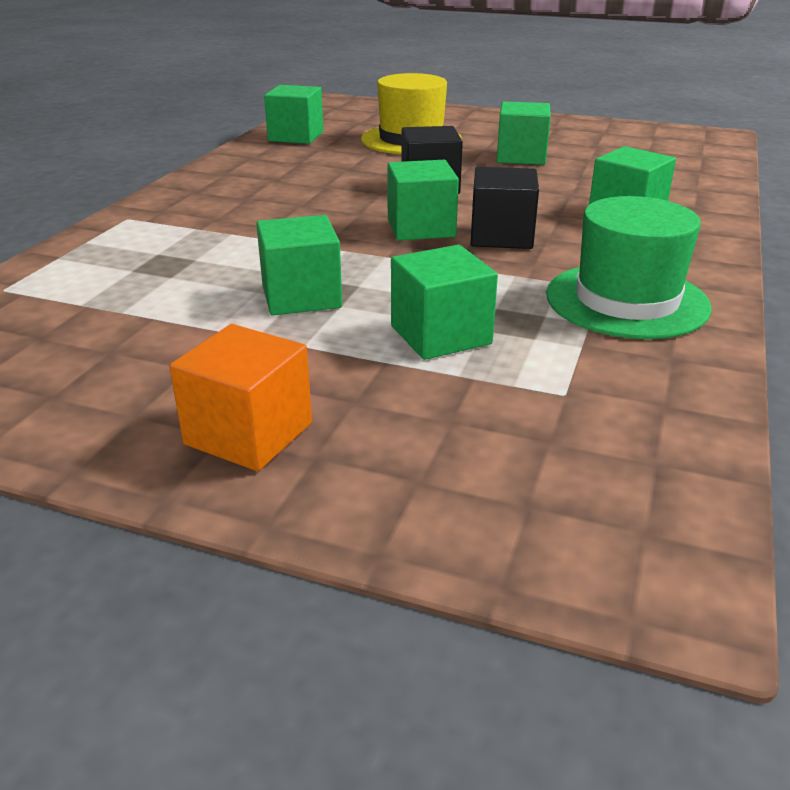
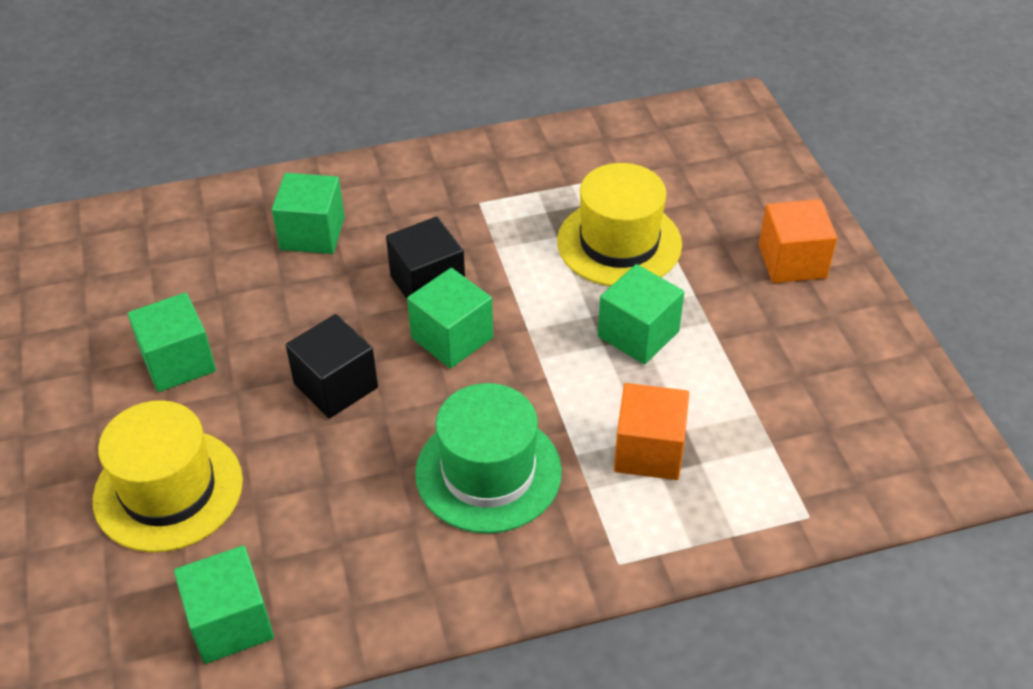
camera: 125 degrees left, 15 degrees up
green cube [391,245,498,360] -> yellow hat [557,163,682,286]
green hat [546,196,712,339] -> green hat moved to [415,383,562,533]
none -> orange cube [614,383,689,480]

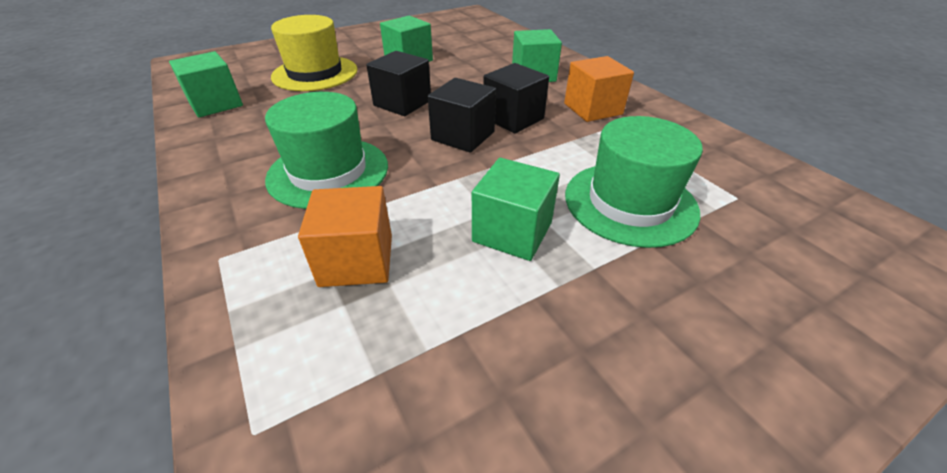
camera: 75 degrees right, 5 degrees down
green cube [407,268,493,368] -> black cube [428,78,496,153]
yellow hat [557,163,682,286] -> green hat [565,116,703,248]
orange cube [759,199,837,283] -> orange cube moved to [564,56,634,122]

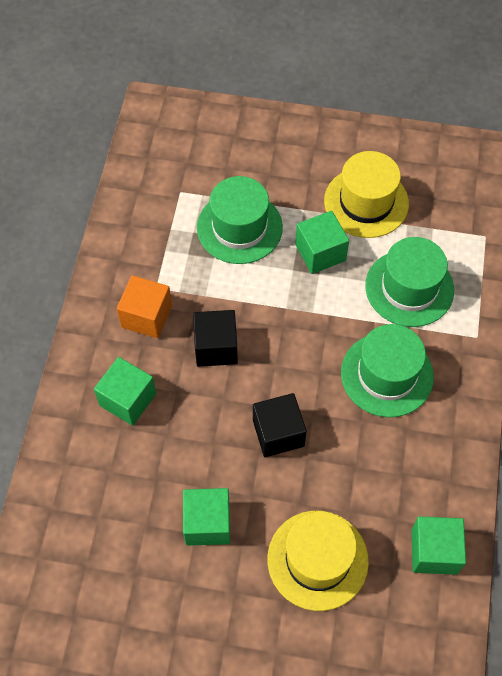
camera: 140 degrees left, 20 degrees up
orange cube [298,186,392,287] -> green hat [365,237,454,327]
black cube [428,78,496,153] -> none
none -> yellow hat [324,151,409,238]

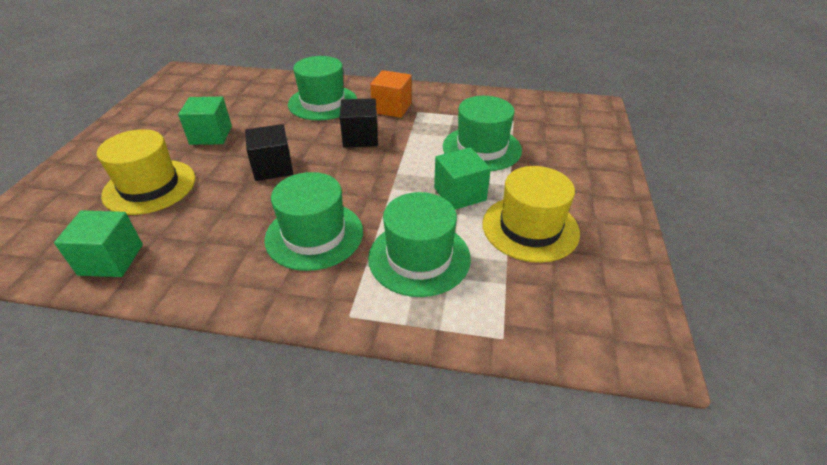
camera: 90 degrees right, 20 degrees down
green cube [94,357,156,426] -> green hat [288,56,357,121]

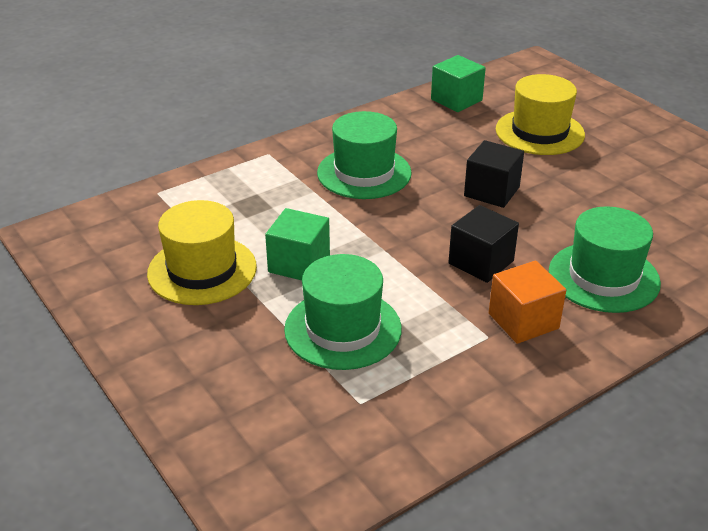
camera: 135 degrees right, 5 degrees down
green cube [178,97,232,145] -> none
green hat [368,192,471,297] -> none

